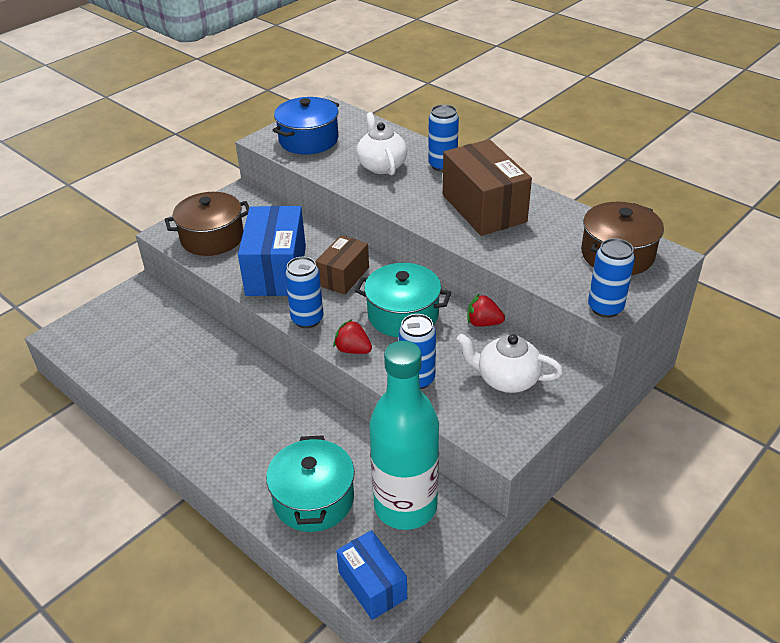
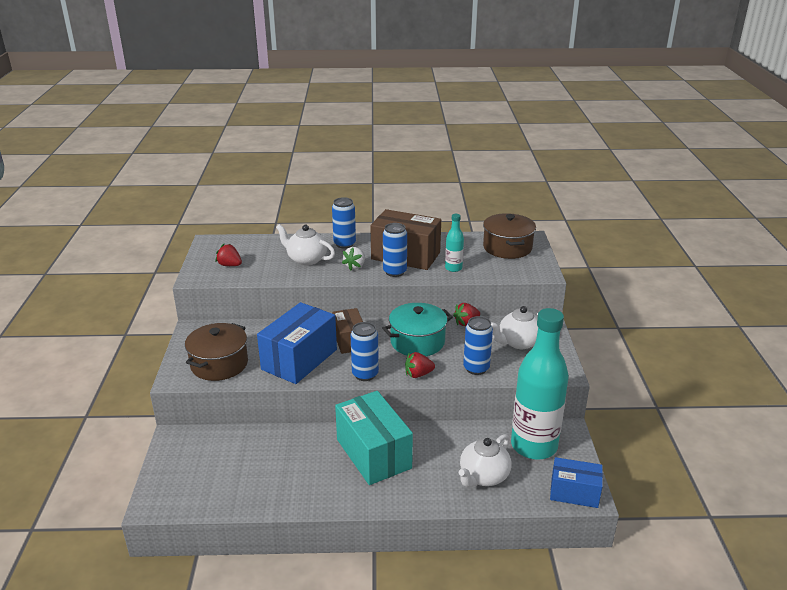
camera: 45 degrees left, 10 degrees down
blue box [238,206,306,296] -> blue box turned 75 degrees clockwise [257,302,337,384]
turquoise pot [266,435,355,532] -> white teapot [459,434,511,487]
blue pot [273,97,339,155] -> red strawberry [215,244,242,266]
blue can [588,238,635,318] -> blue can moved to [383,223,407,277]
none -> turquoise box [335,391,413,485]
none -> white strawberry [342,247,365,270]
none -> turquoise bottle [445,214,464,272]

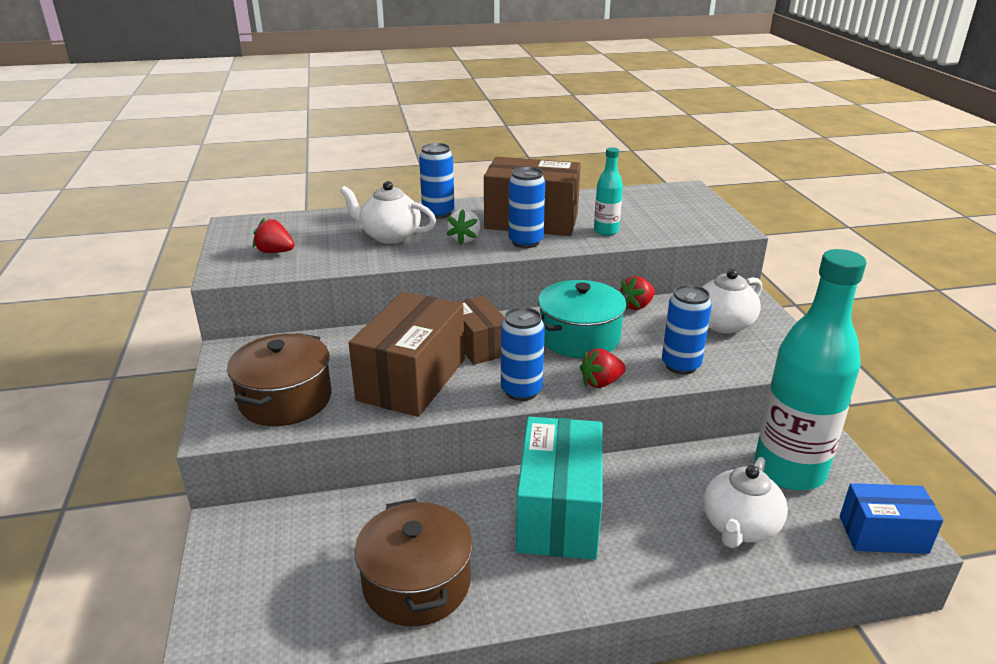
camera: 10 degrees left, 0 degrees up
blue box [257,302,337,384] -> brown box [349,292,465,417]
turquoise box [335,391,413,485] -> turquoise box turned 45 degrees clockwise [516,417,602,560]
brown pot [483,213,536,259] -> brown pot moved to [354,499,473,626]

